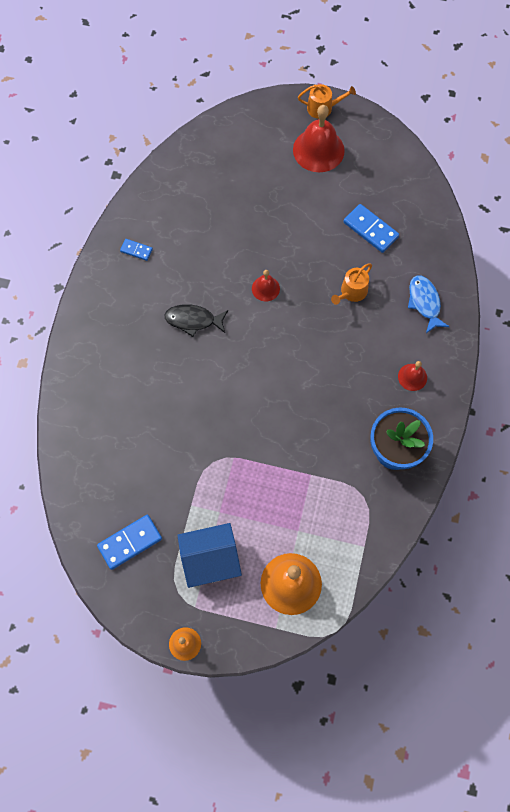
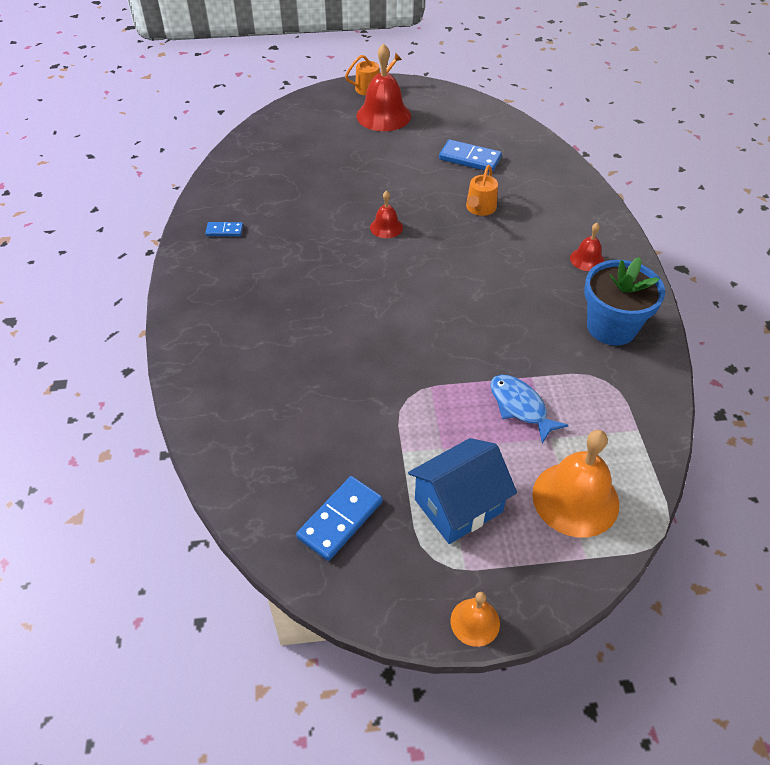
camera: 20 degrees left, 20 degrees down
black fish [164,304,228,337] -> none
blue fish [408,275,449,333] -> blue fish moved to [490,375,569,444]

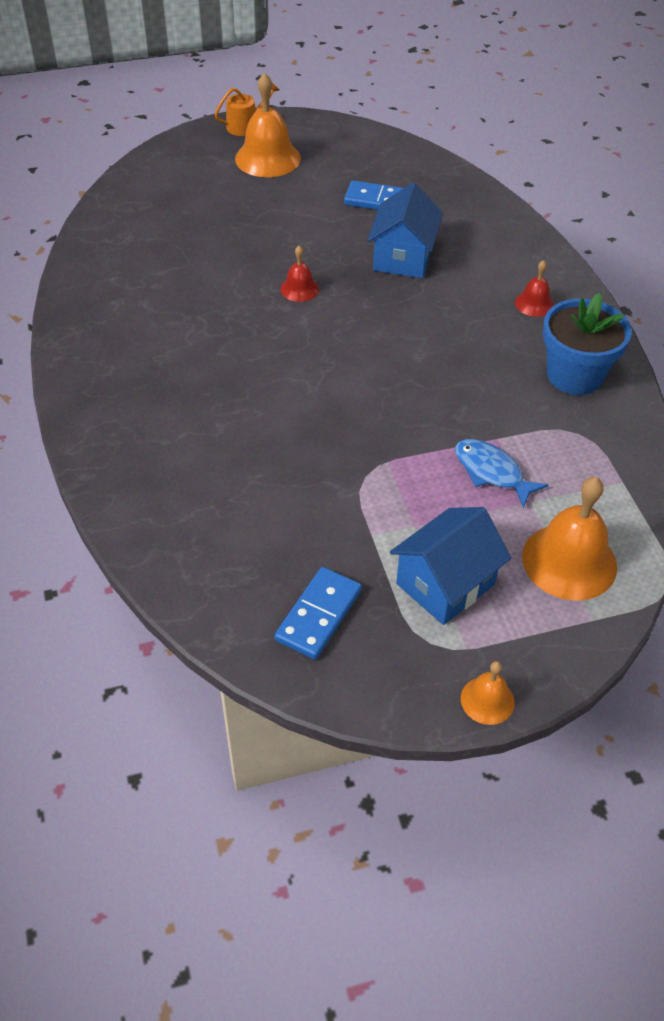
camera: 10 degrees left, 0 degrees up
blue domino [205,222,243,236] -> none
red bell [356,43,411,131] -> orange bell [235,73,301,177]
orange watering can [466,165,498,216] -> blue house [367,183,443,278]

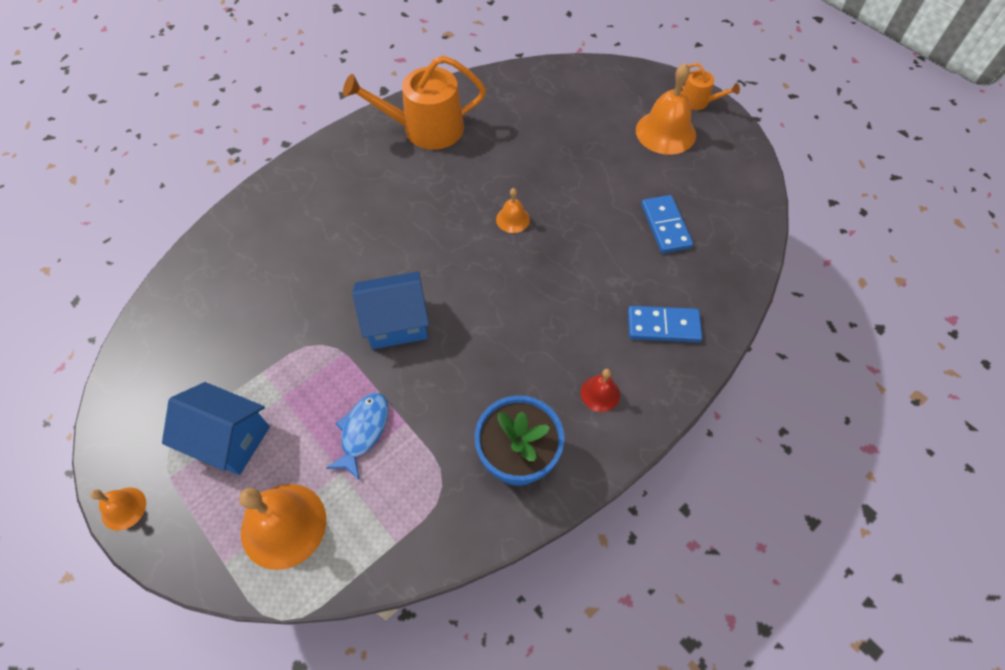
camera: 65 degrees right, 10 degrees up
blue domino [274,567,362,659] -> blue domino moved to [628,306,702,342]
red bell [280,246,319,302] -> orange bell [496,188,530,233]
blue house [367,183,443,278] -> blue house moved to [353,272,429,349]
none -> orange watering can [343,56,486,150]

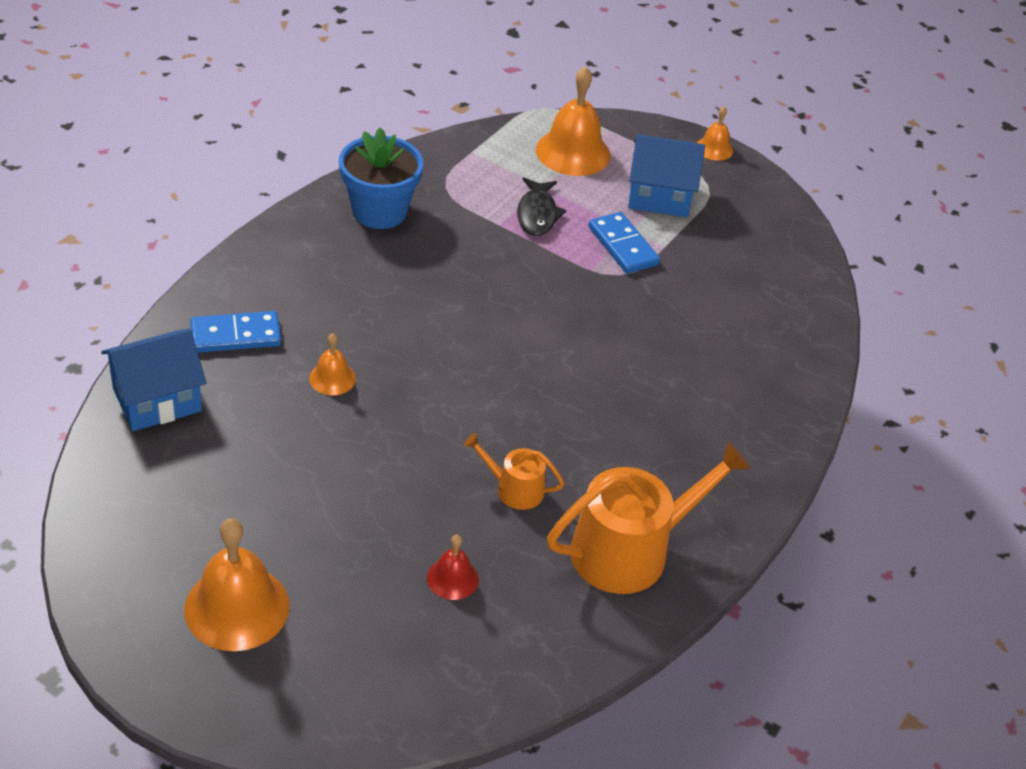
camera: 160 degrees right, 15 degrees down
blue fish [326,393,389,479] -> black fish [517,178,566,236]
blue house [353,272,429,349] -> blue house moved to [101,329,207,431]
orange bell [496,188,530,233] -> orange bell moved to [309,333,356,395]
red bell [581,369,620,412] -> red bell moved to [427,535,479,600]
blue domino [641,195,693,253] -> blue domino moved to [589,212,660,274]
orange watering can [682,63,740,110] -> orange watering can moved to [464,433,564,510]

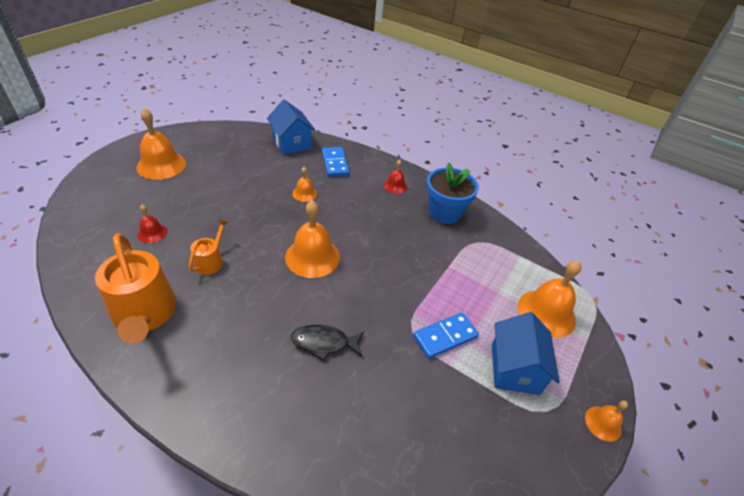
camera: 90 degrees right, 0 degrees up
black fish [517,178,566,236] -> black fish moved to [291,325,364,361]
none -> orange bell [285,200,340,278]
none -> red bell [384,160,407,194]

